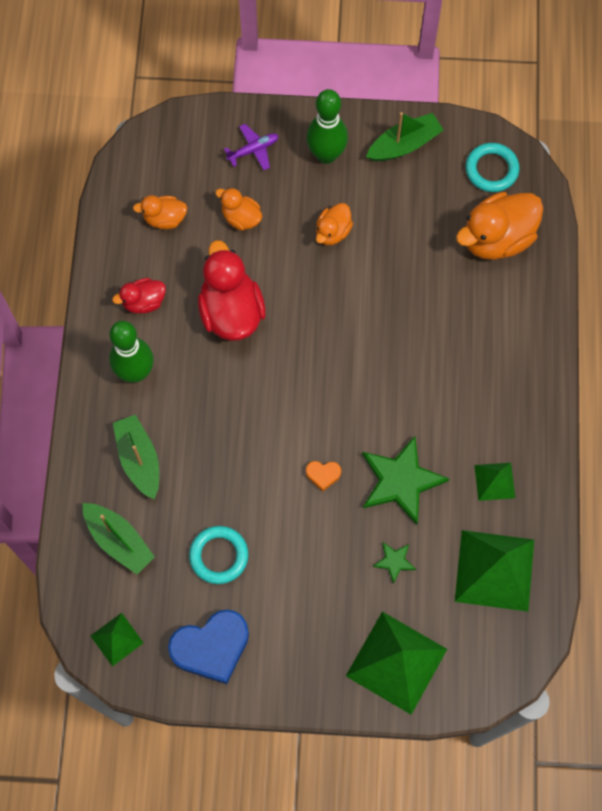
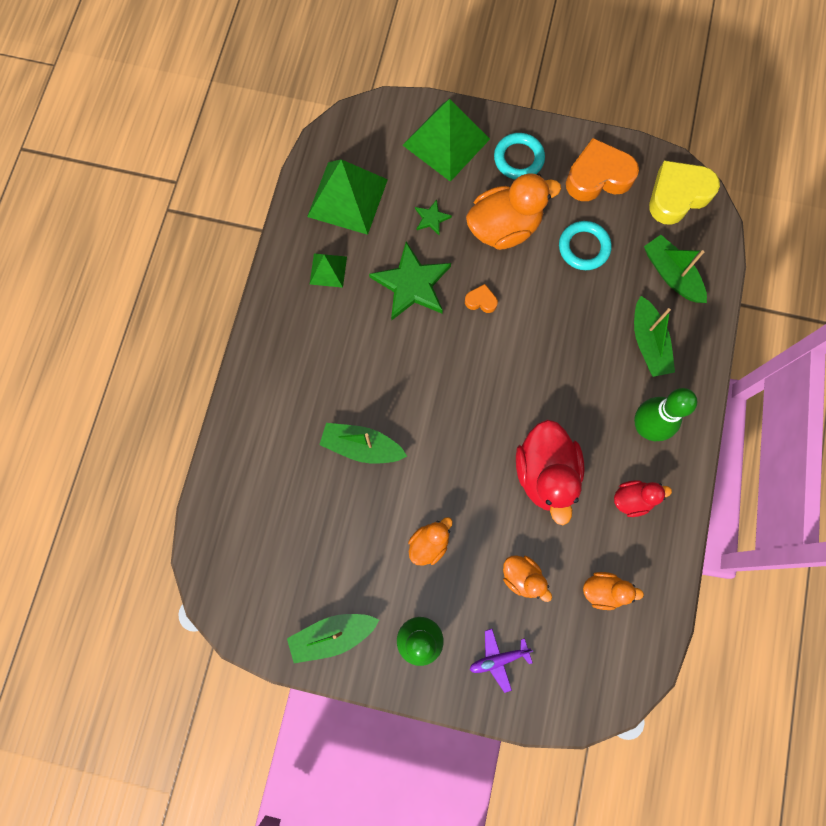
camera: 170 degrees left, 5 degrees up
green pyramid [91,613,143,666] -> yellow heart [649,160,720,225]
blue heart [168,610,249,684] -> orange heart [566,138,639,201]
orange duck [456,192,543,260] -> orange duck moved to [466,173,561,250]
turquoise ring [466,143,520,192] -> turquoise ring moved to [494,133,545,179]
none -> green boat [319,423,407,464]

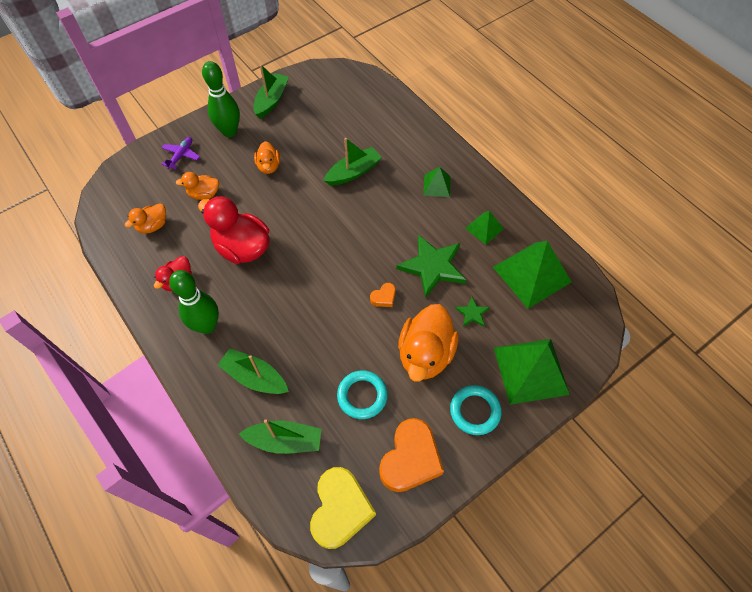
camera: 130 degrees right, 15 degrees down
none -> green pyramid [423,167,451,197]

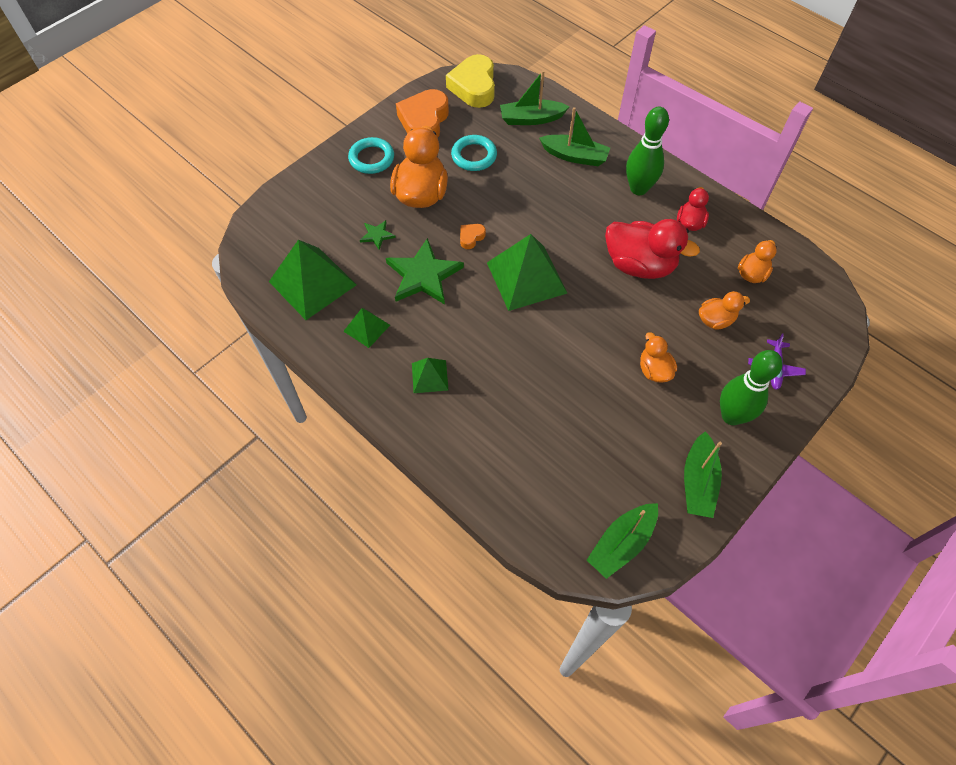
camera: 170 degrees right, 0 degrees up
green boat [324,138,382,185] -> green boat moved to [587,503,658,579]
green pyramid [494,339,570,405] -> green pyramid moved to [487,234,567,311]

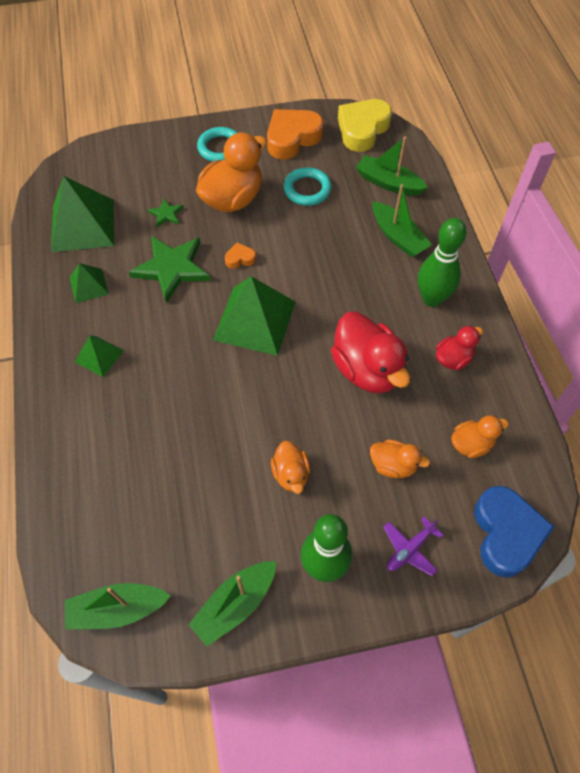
camera: 35 degrees right, 0 degrees up
orange duck [640,332,677,383] -> orange duck turned 150 degrees clockwise [271,441,310,494]
none -> blue heart [474,486,554,578]

